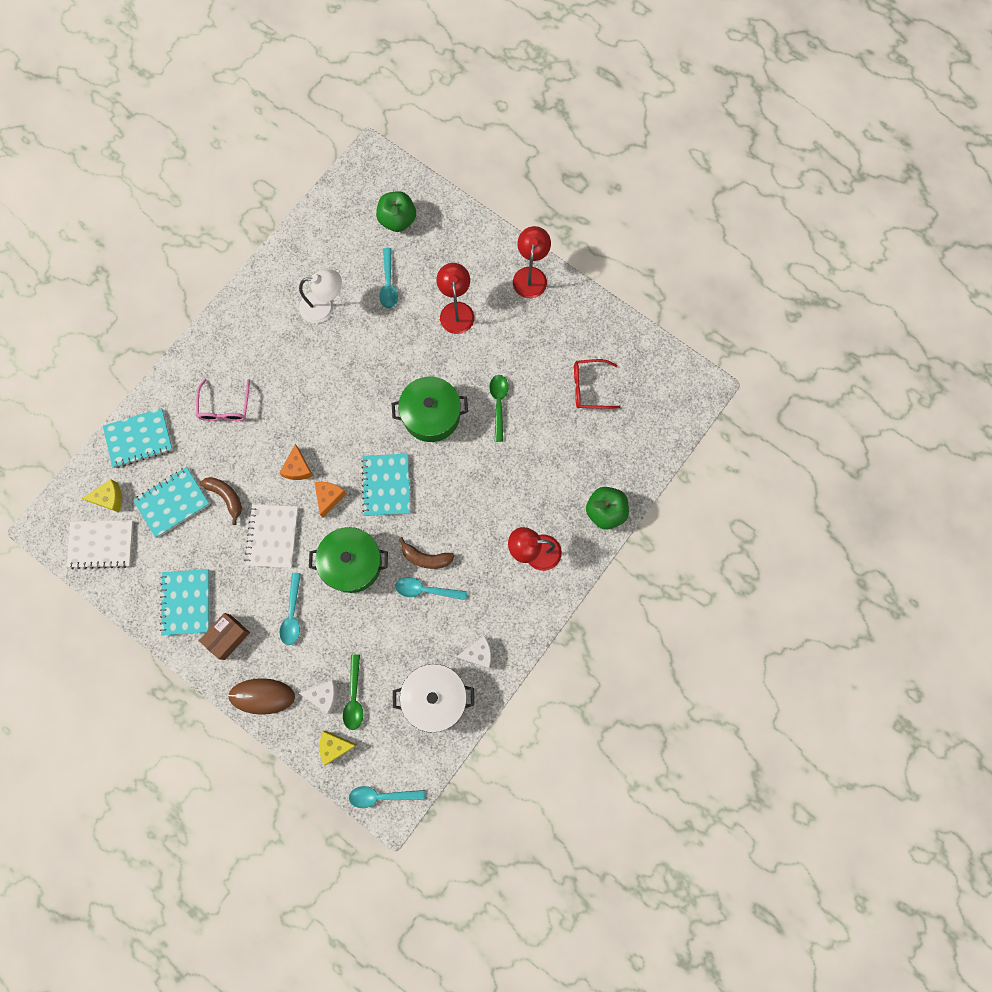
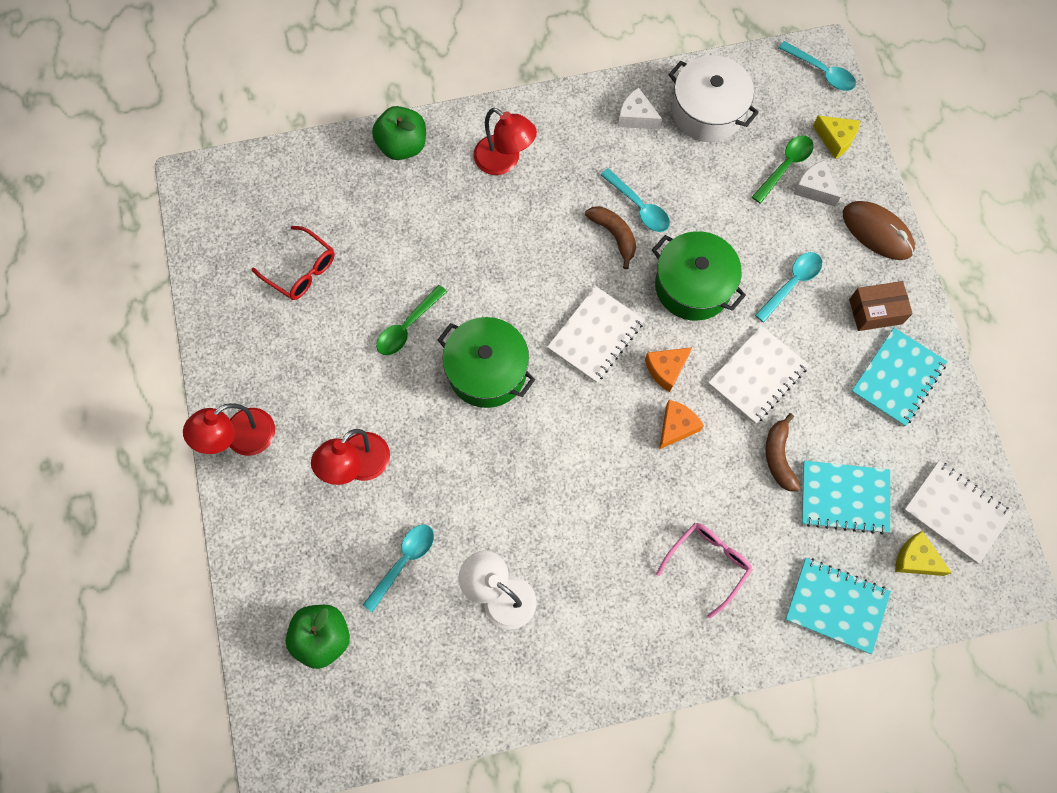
camera: 140 degrees left, 5 degrees down
turquoise notebook [361,453,410,516] -> white notebook [547,286,645,383]

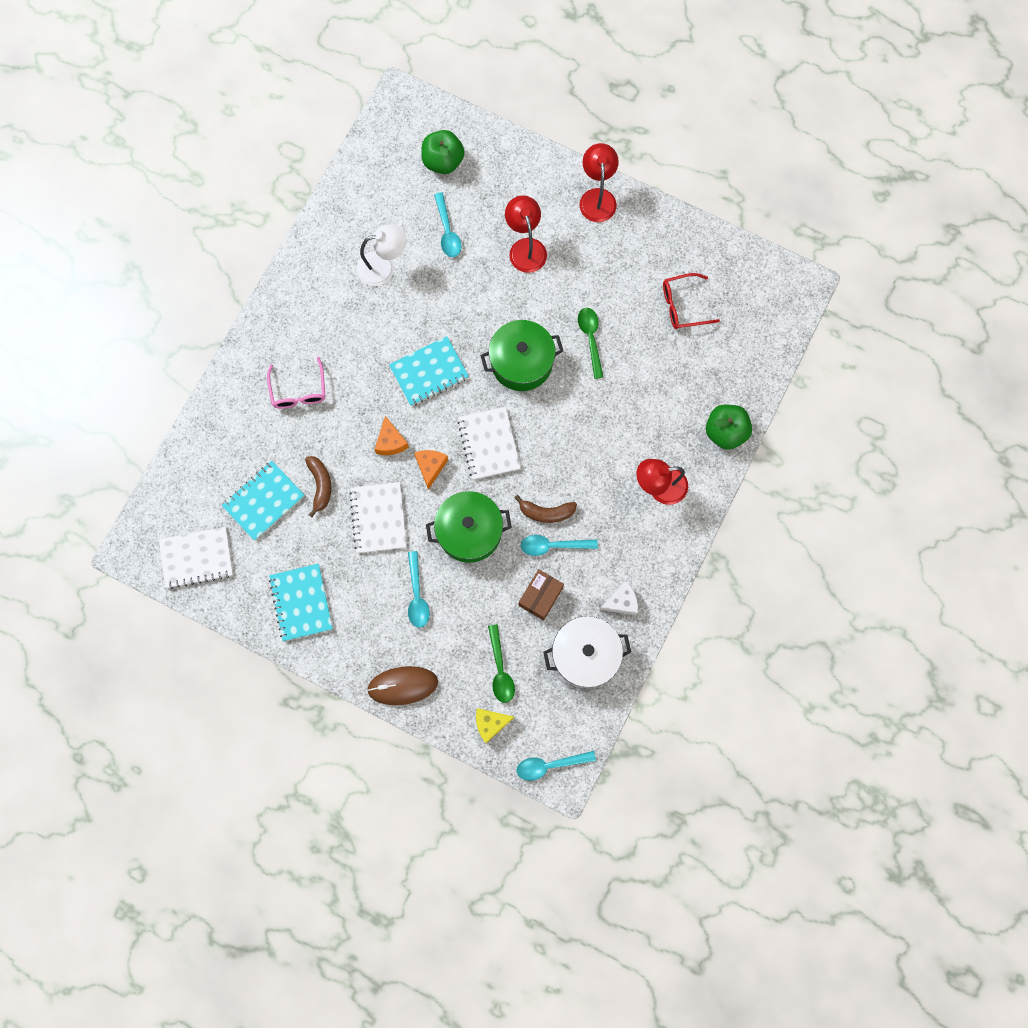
camera: 130 degrees right, 5 degrees up
brown banana [766,413,801,491] -> brown banana turned 45 degrees clockwise [305,456,331,517]
turquoise notebook [785,558,891,654] -> turquoise notebook moved to [389,336,469,406]
white cheese [794,160,841,207] -> none
brown box [849,281,913,331] -> brown box moved to [519,569,564,620]
yellow cheese [895,531,952,576] -> none

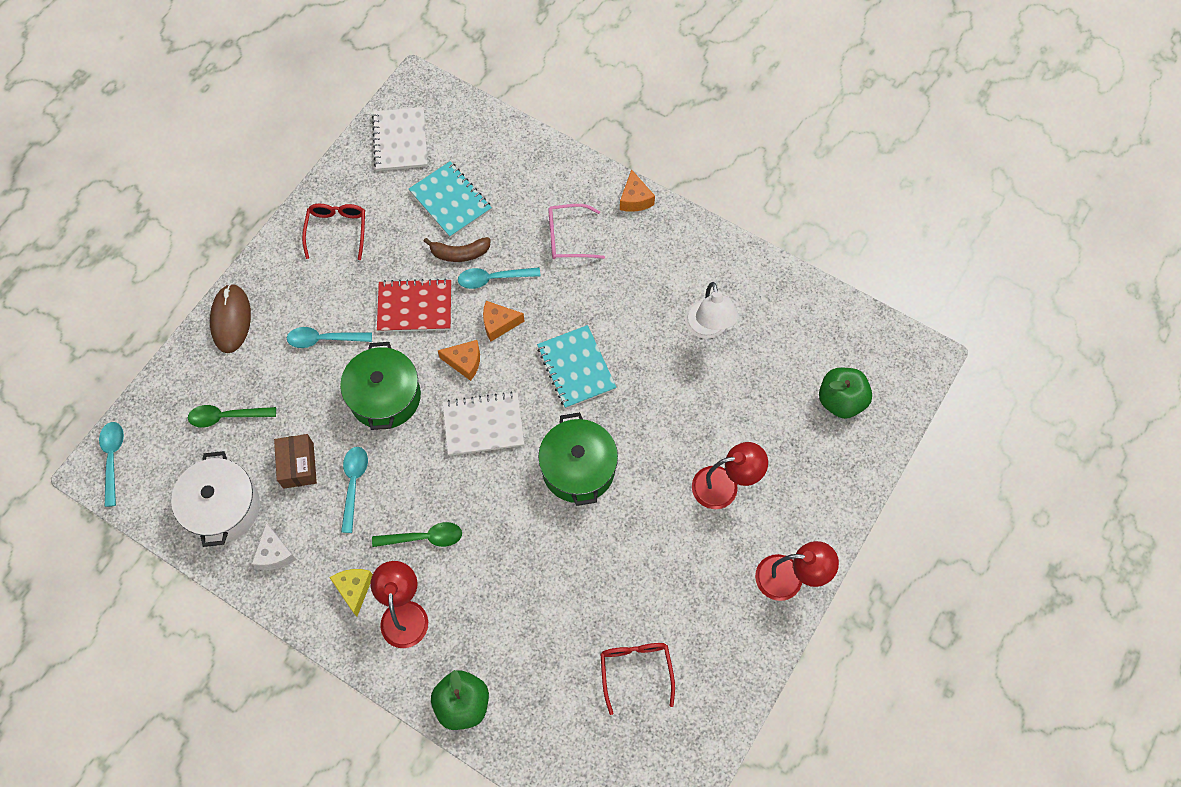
camera: 95 degrees right, 10 degrees down
turquoise notebook [269,564,333,641] -> red glasses [302,204,365,260]
white notebook [349,482,407,553] -> red notebook [377,279,451,332]
turquoise spoon [434,192,462,257] -> turquoise spoon moved to [458,267,540,289]
yellow cheese [476,708,514,743] -> yellow cheese moved to [330,569,373,616]
brown banana [514,495,577,523] -> none
brown box [519,569,564,620] -> brown box turned 45 degrees clockwise [274,434,317,489]
green spoon [578,308,603,379] -> green spoon moved to [372,522,462,547]
none -> orange cheese [620,169,655,212]

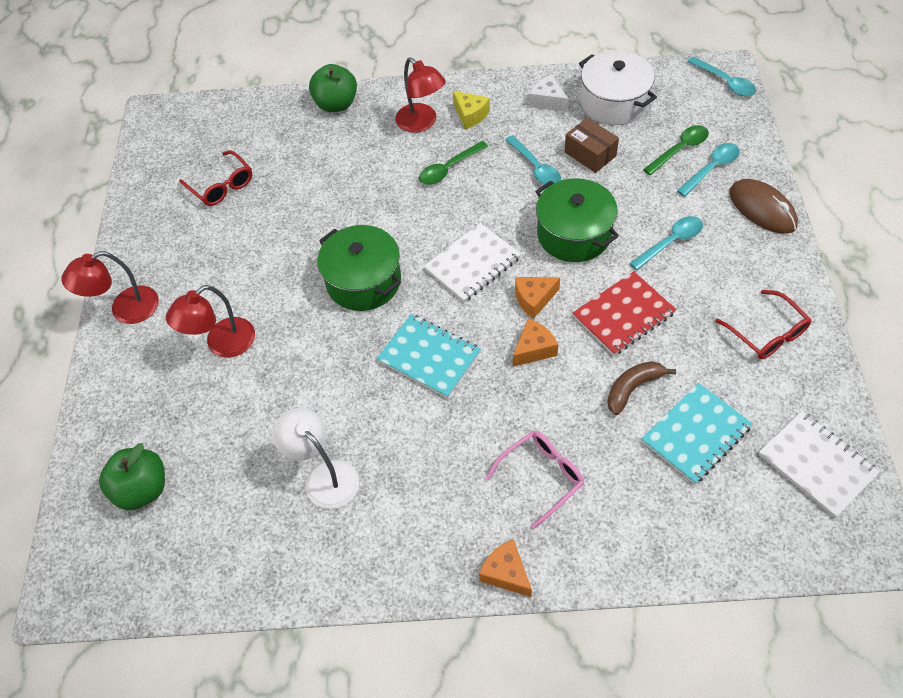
camera: 150 degrees right, 10 degrees down
turquoise notebook [409,161,492,238] -> turquoise notebook turned 60 degrees counterclockwise [642,383,753,485]
turquoise spoon [458,267,540,289] -> turquoise spoon moved to [677,143,740,197]

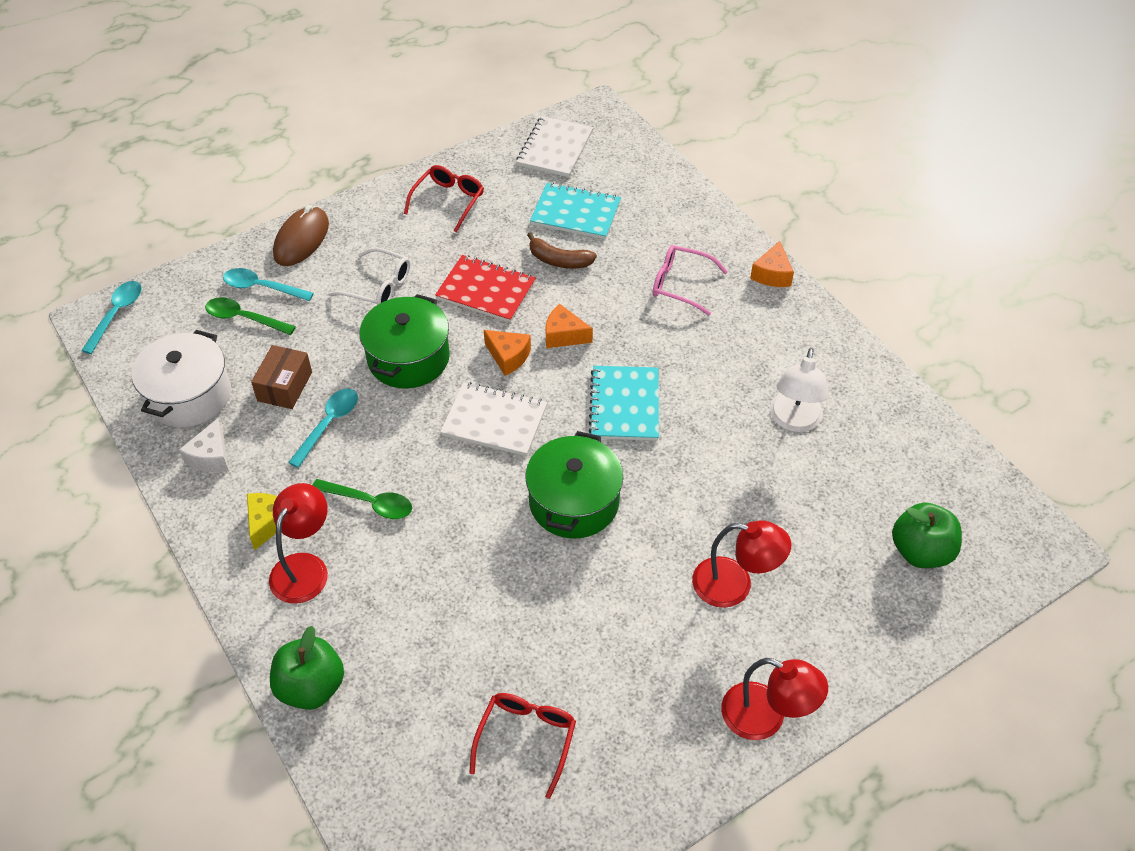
camera: 125 degrees left, 5 degrees down
turquoise spoon [630,216,703,270] -> white glasses [328,247,410,305]

